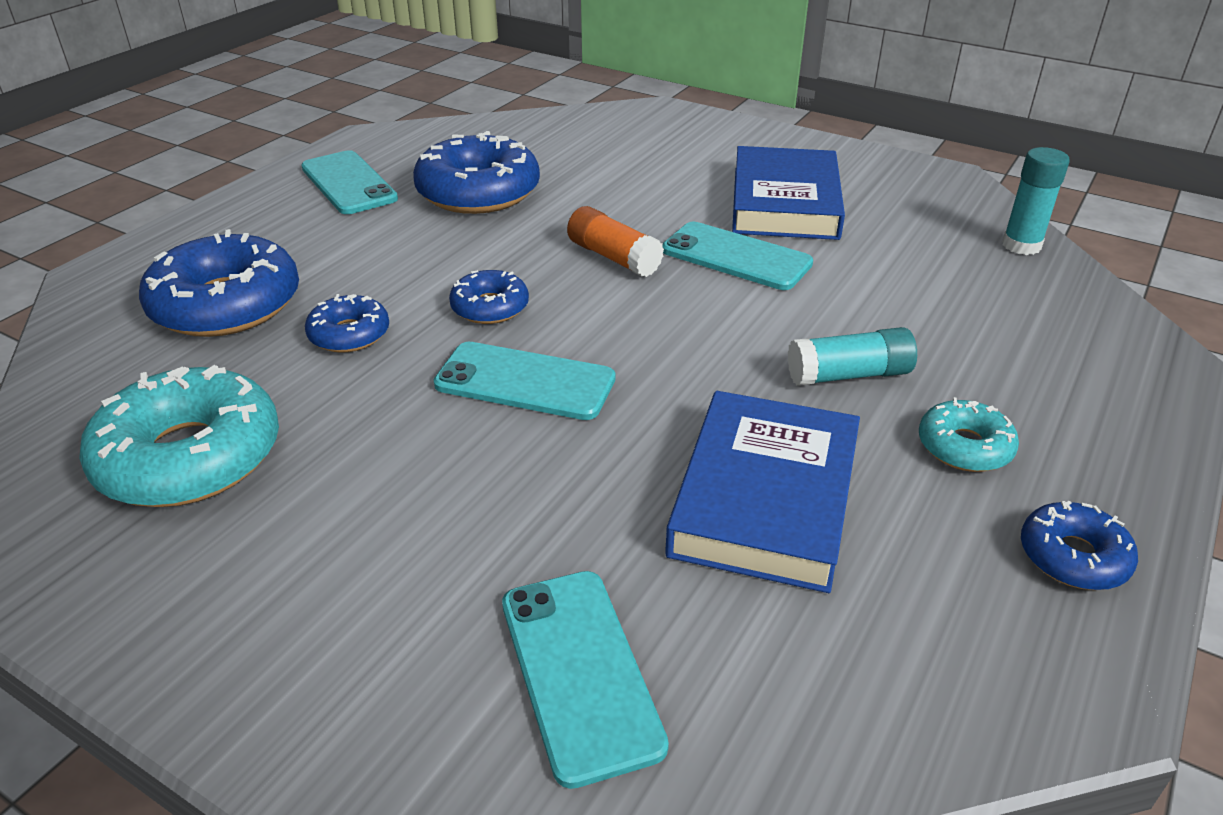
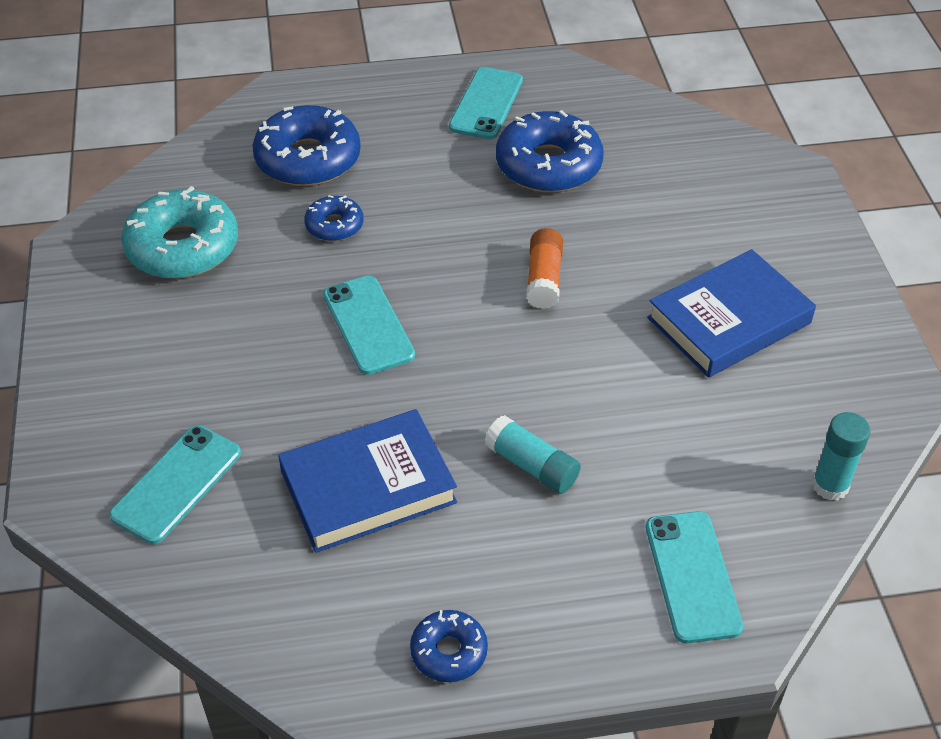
camera: 50 degrees right, 10 degrees up
blue donut [449,270,529,324] -> none
turquoise phone [662,222,813,290] -> turquoise phone moved to [646,511,743,643]
turquoise donut [919,397,1019,472] -> none

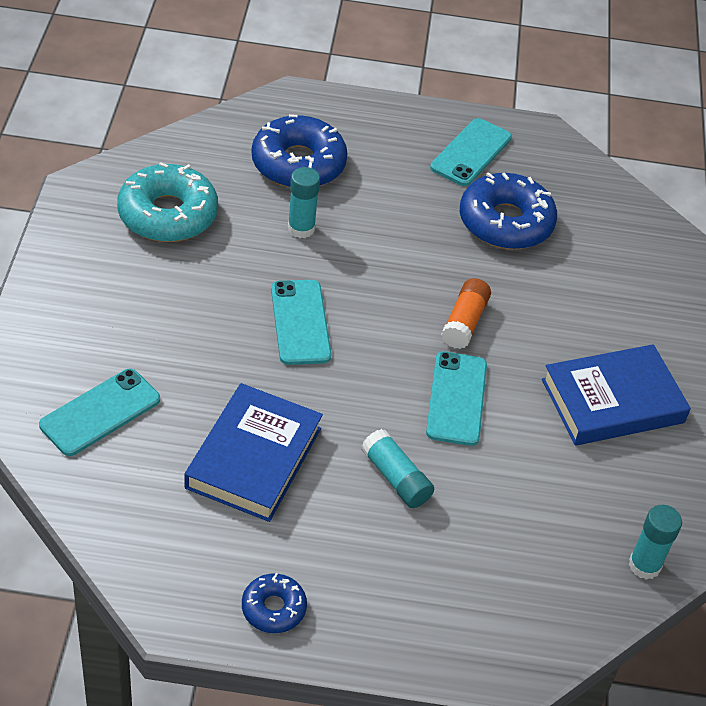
camera: 10 degrees right, 0 degrees up
blue book [278,409,457,553] -> blue book turned 60 degrees counterclockwise [184,383,323,522]
blue donut [304,195,364,241] -> turquoise glue stick [288,167,320,238]
turquoise phone [646,511,743,643] -> turquoise phone moved to [426,351,487,446]

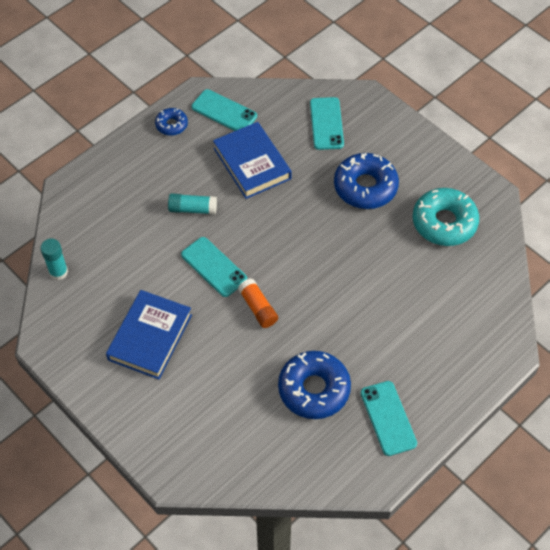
camera: 135 degrees right, 10 degrees up
blue donut [252,114,348,188] -> blue donut moved to [334,153,399,209]
turquoise phone [271,280,331,365] -> turquoise phone moved to [191,89,257,131]
turquoise glue stick [288,167,320,238] -> none

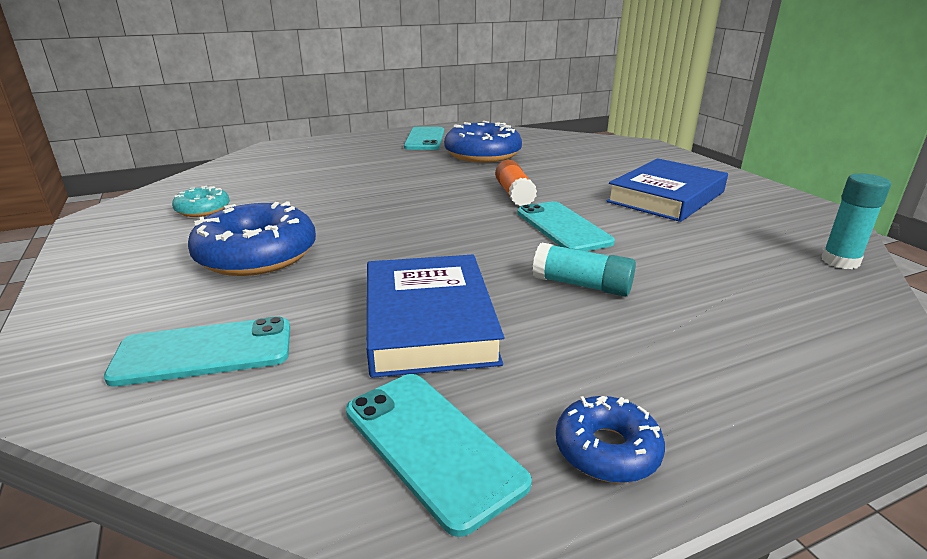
camera: 160 degrees left, 30 degrees down
turquoise phone [310,97,344,150] -> turquoise phone turned 60 degrees clockwise [104,316,290,387]
turquoise donut [412,188,479,246] -> turquoise donut [172,185,230,217], size x0.53

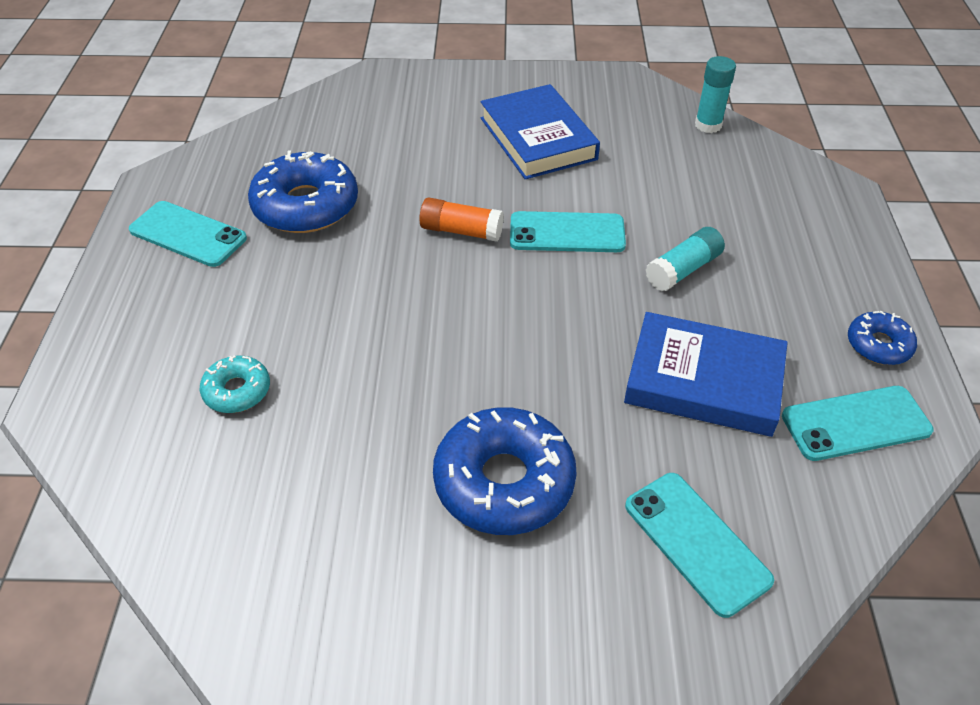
camera: 65 degrees left, 20 degrees up
turquoise phone [104,316,290,387] -> turquoise phone turned 45 degrees counterclockwise [625,473,774,618]
turquoise donut [172,185,230,217] -> turquoise donut moved to [200,355,270,413]

